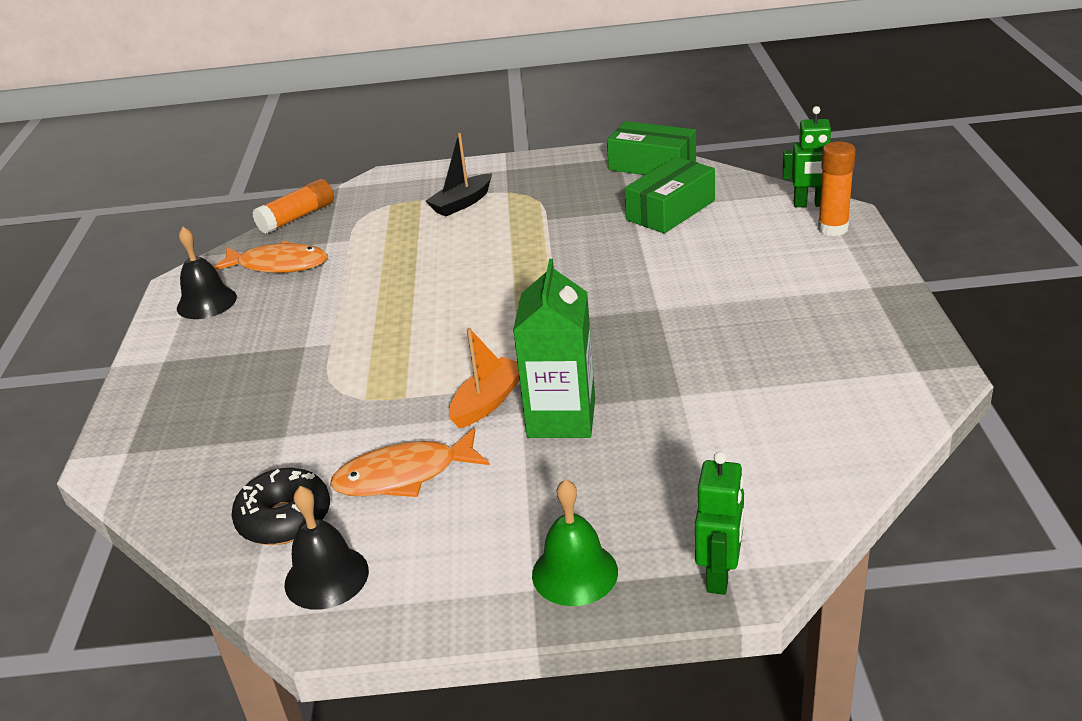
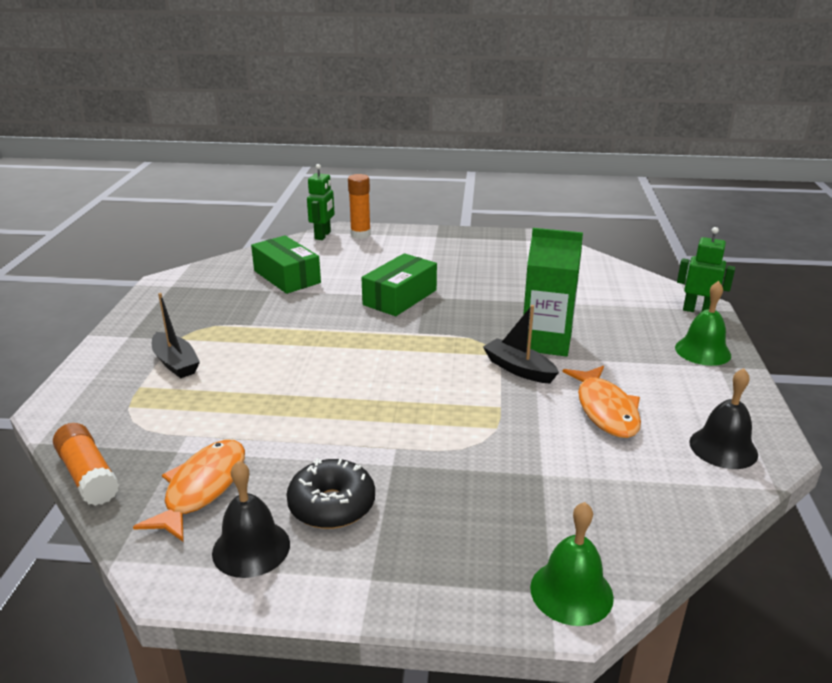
camera: 85 degrees left, 5 degrees down
black donut [231,468,330,545] -> black donut moved to [286,458,375,529]
orange boat [449,328,519,429] -> black boat [483,305,559,383]
green box [607,121,696,175] -> green box moved to [361,253,437,316]
none -> green bell [530,502,614,626]

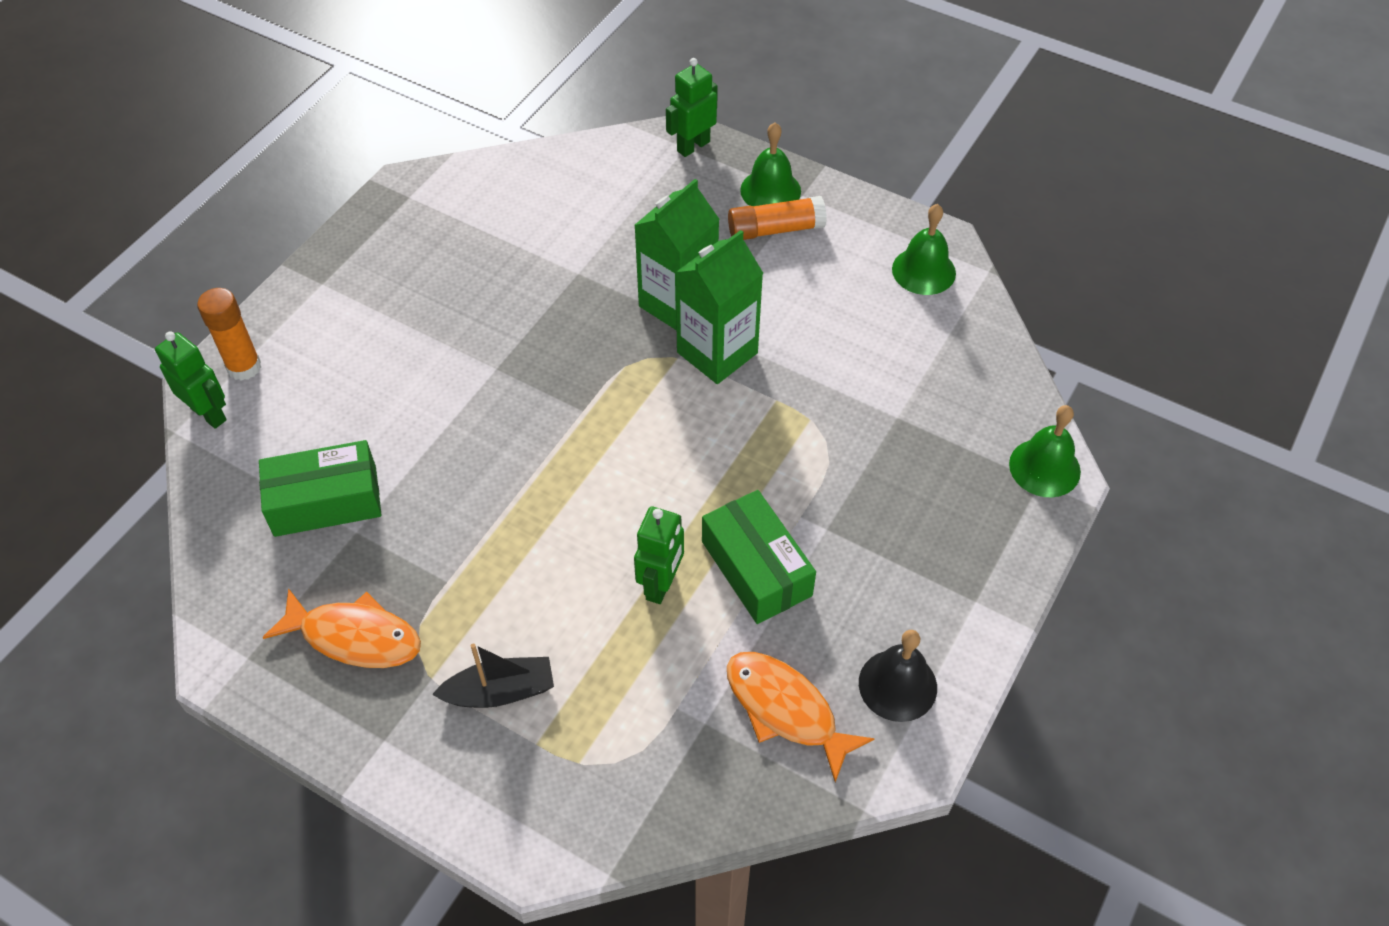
camera: 65 degrees left, 25 degrees up
orange glue stick [53,423,119,506] -> orange glue stick moved to [728,196,827,240]
black donut [286,458,375,529] -> none
green box [361,253,437,316] -> green box moved to [702,490,816,624]
black boat [483,305,559,383] -> green carton [675,230,763,384]
orange fish [563,366,641,438] -> orange fish moved to [262,588,421,668]
black bell [689,368,758,469] -> green bell [892,204,956,295]
none -> green robot [634,506,684,604]

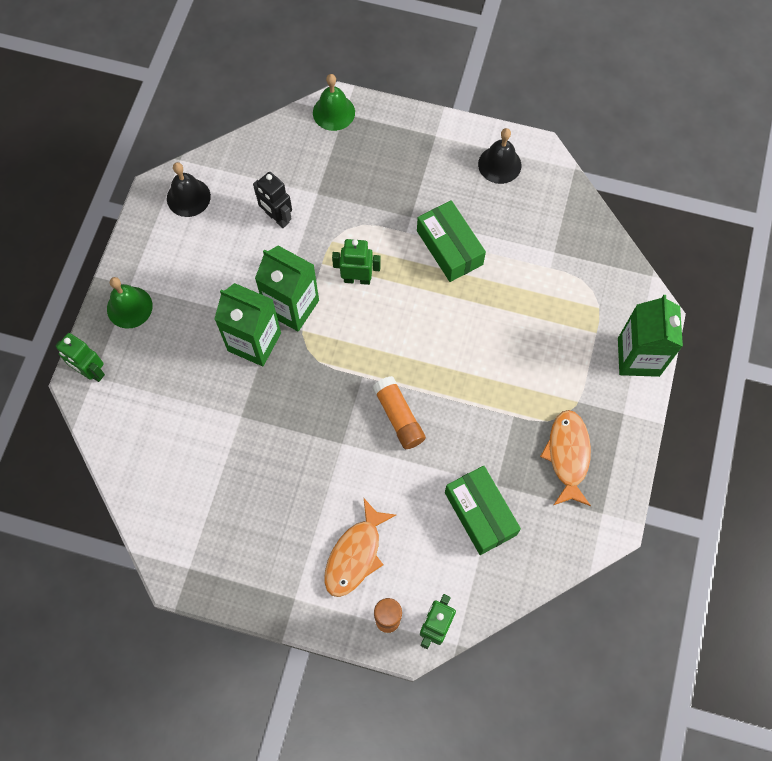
camera: 105 degrees left, 15 degrees up
black boat [432,643,554,708] -> none
green robot [634,506,684,604] -> green robot moved to [332,239,381,285]
green box [702,490,816,624] -> green box turned 75 degrees counterclockwise [417,200,486,282]
orange fish [727,652,875,782] -> orange fish moved to [324,499,396,597]
orange glue stick [728,196,827,240] -> orange glue stick moved to [372,376,426,449]
green bell [892,204,956,295] -> black bell [167,162,211,217]
none -> black robot [253,172,292,228]
none -> green carton [618,295,683,377]

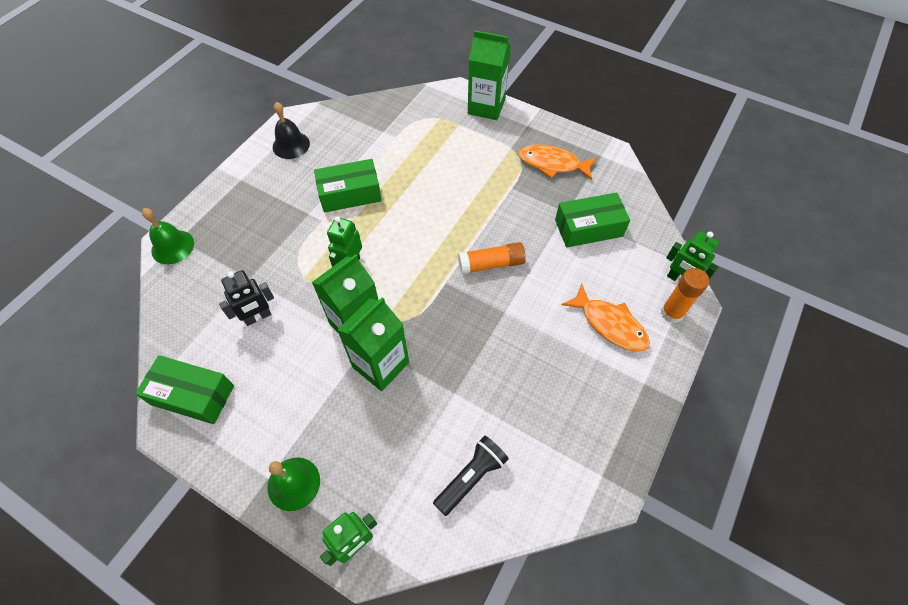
camera: 75 degrees left, 10 degrees down
black bell [167,162,211,217] -> green box [135,355,234,424]
none -> black flashlight [433,436,509,516]

